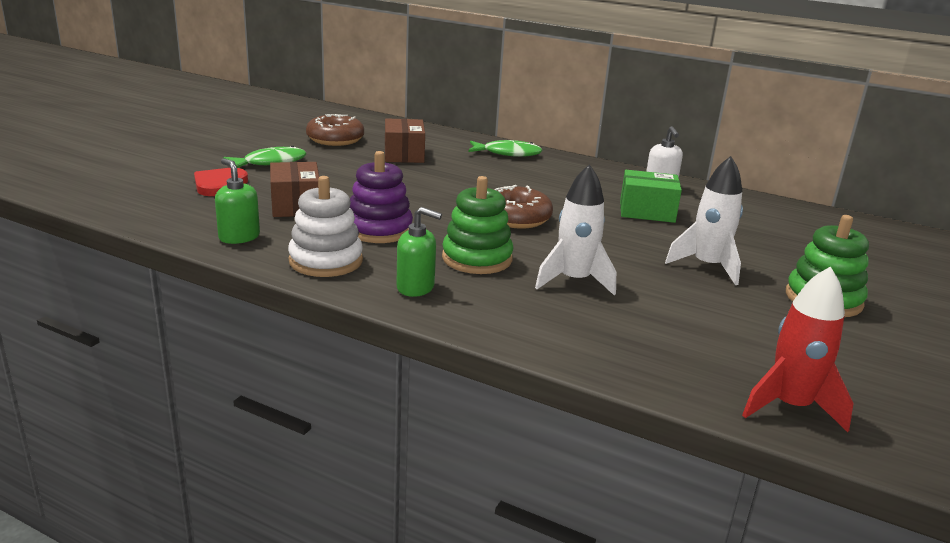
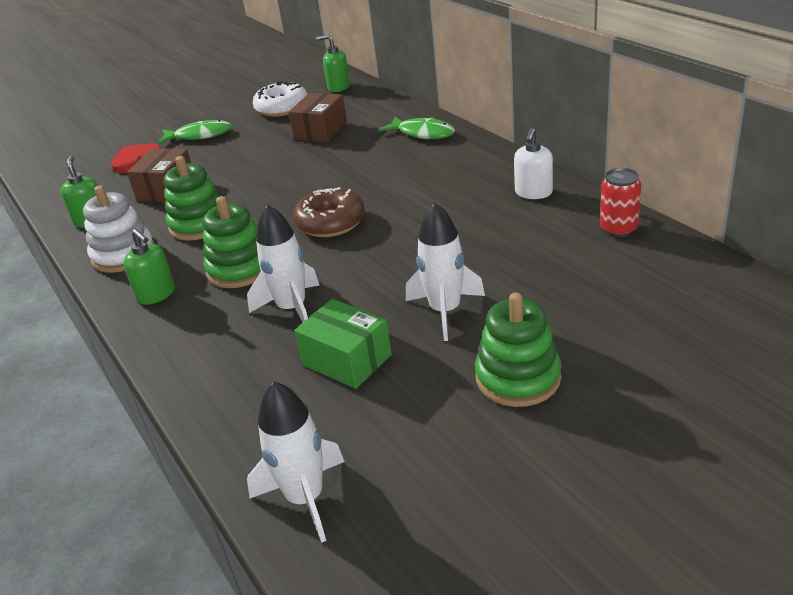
camera: 35 degrees right, 10 degrees up
brown donut [306,114,364,146] -> white donut [253,82,308,117]
purple stacking toy [350,151,413,243] -> green stacking toy [164,156,220,241]
green box [620,170,682,223] -> green box moved to [294,299,392,389]
red rocket [742,266,854,432] -> white rocket [247,381,345,543]
none -> green soap dispenser [316,35,350,92]
none -> red can [600,168,641,237]

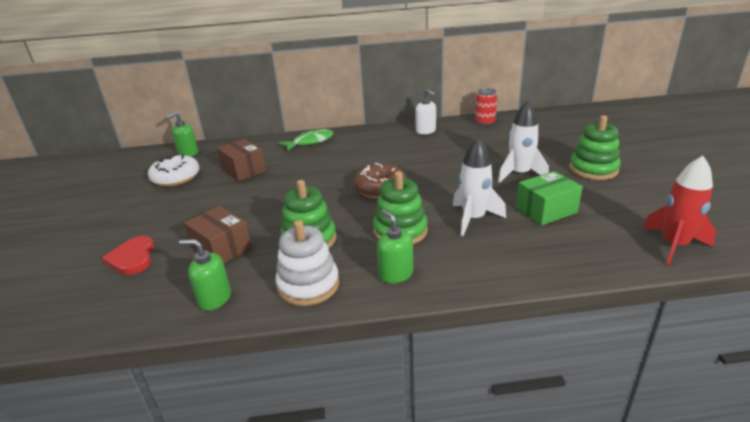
camera: 65 degrees left, 5 degrees down
green soap dispenser [123,229,175,305] -> green soap dispenser turned 105 degrees counterclockwise [377,209,413,284]
green fish [157,120,231,144] -> none
white rocket [247,381,345,543] -> red rocket [642,156,716,266]

